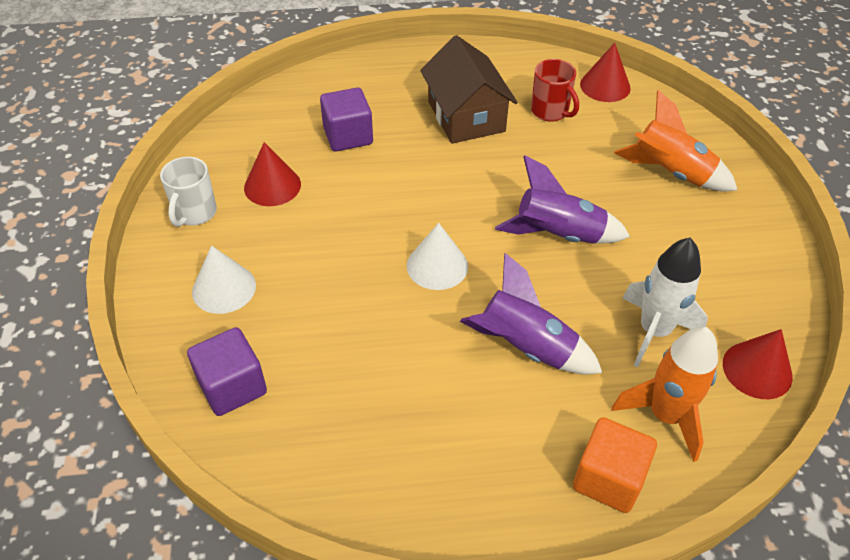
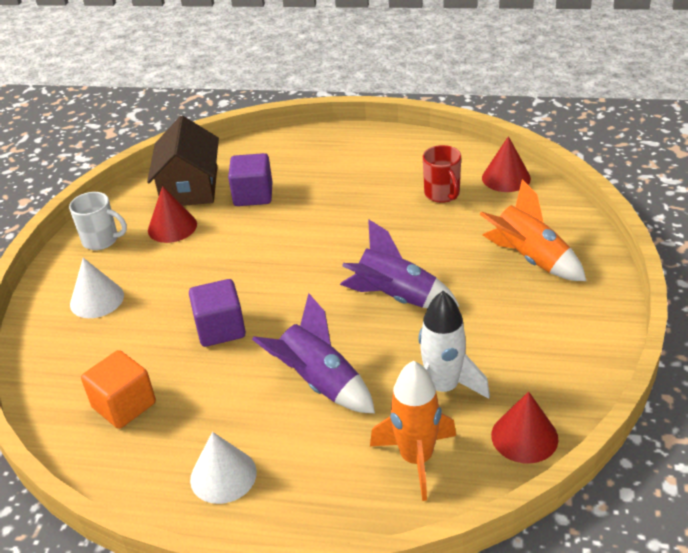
camera: 20 degrees right, 10 degrees down
white mug [160,157,217,227] -> white mug turned 105 degrees counterclockwise [69,192,127,250]
purple cube [187,327,267,416] -> purple cube moved to [189,279,246,347]
white cone [407,223,468,290] -> white cone moved to [190,432,257,504]
brown house [420,35,518,144] -> brown house moved to [147,116,219,206]
orange cube [573,417,657,513] -> orange cube moved to [81,350,156,429]

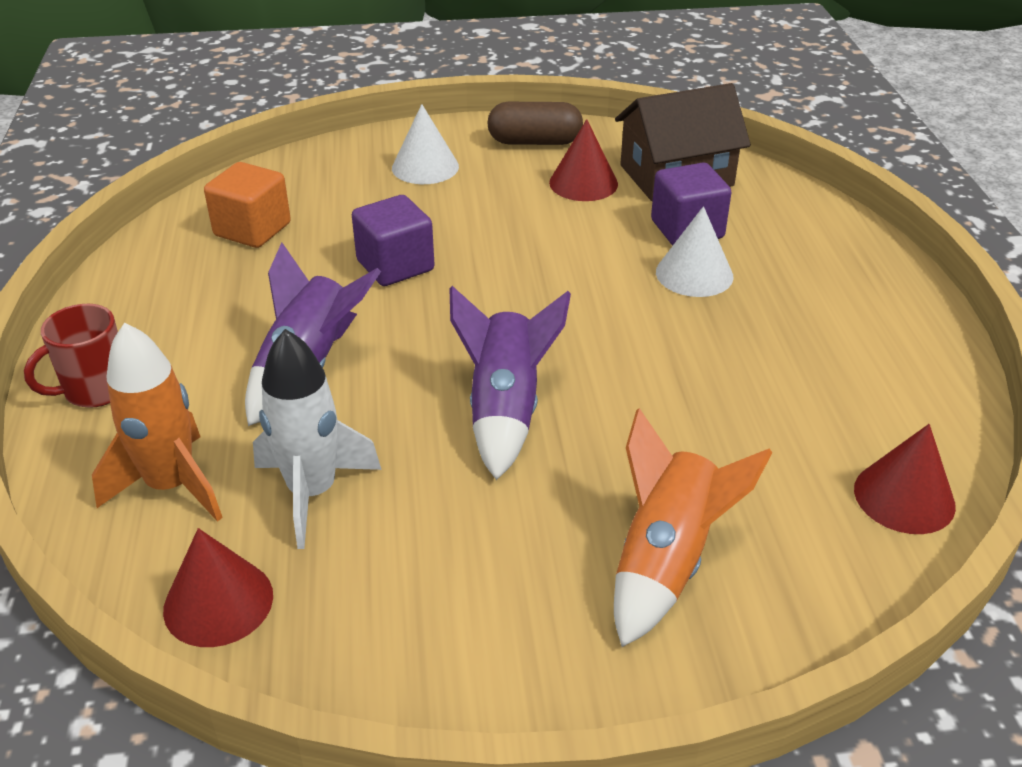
camera: 70 degrees right, 0 degrees up
white mug [69,192,127,250] -> brown capsule [487,102,583,145]
white cone [190,432,257,504] -> white cone moved to [656,206,733,297]
red mug [423,145,461,203] -> red mug moved to [24,304,118,408]

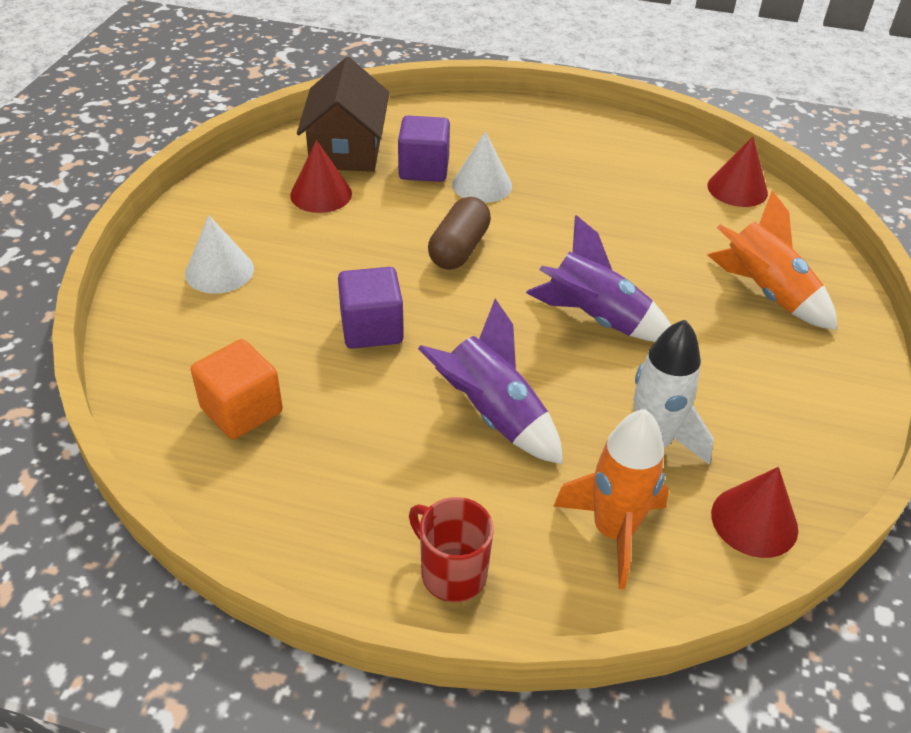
camera: 70 degrees left, 5 degrees up
red mug [24,304,118,408] -> red mug turned 150 degrees clockwise [409,497,494,602]
brown capsule [487,102,583,145] -> brown capsule moved to [428,197,491,270]

